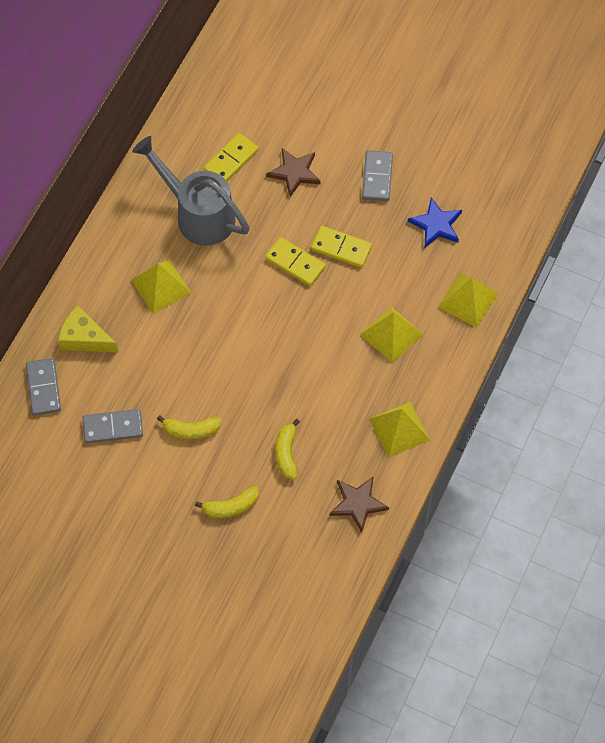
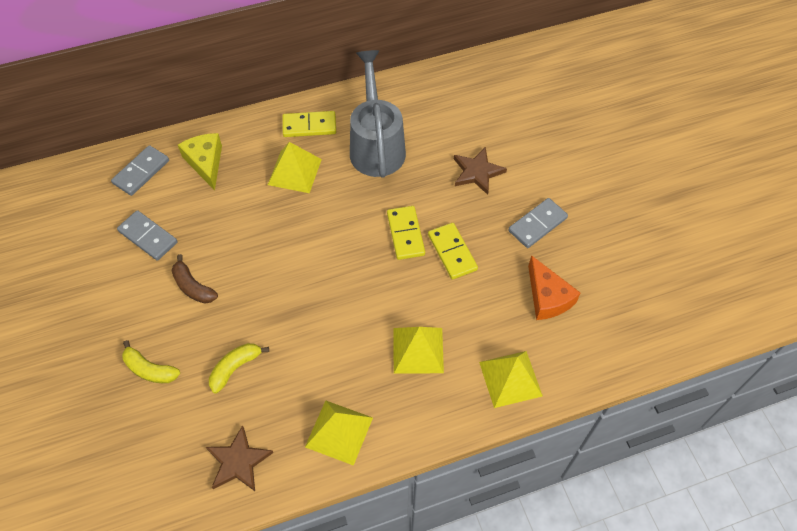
camera: 45 degrees right, 5 degrees down
yellow banana [157,415,221,439] -> brown banana [172,254,218,303]
yellow domino [204,133,259,181] -> yellow domino moved to [283,111,336,137]
blue star [408,198,462,247] -> orange cheese [528,255,580,320]

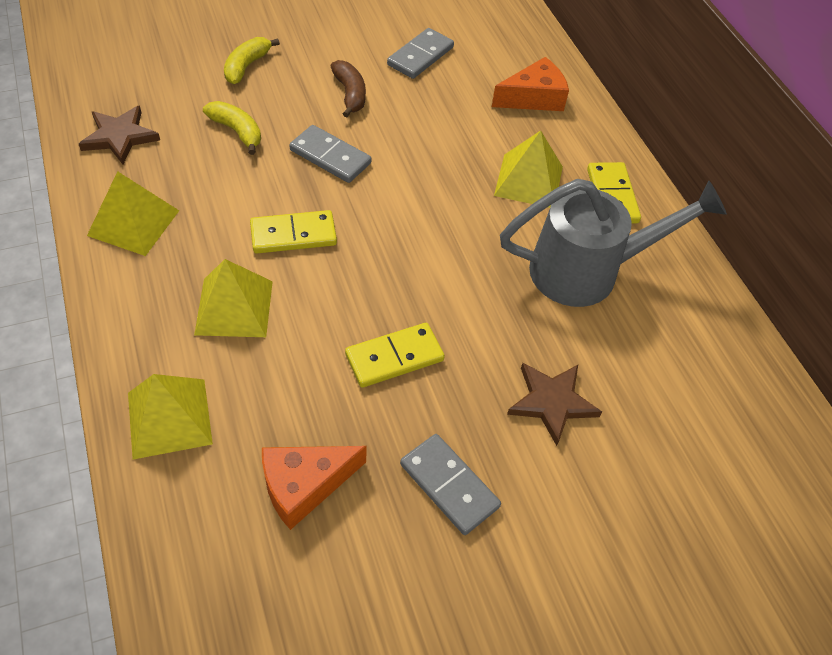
camera: 85 degrees right, 5 degrees down
grey domino [111,145,169,196] -> grey domino moved to [289,125,372,183]
brown banana [172,254,218,303] -> brown banana turned 120 degrees clockwise [331,60,366,117]
yellow cheese [178,133,222,190] -> orange cheese [492,57,569,111]
yellow domino [387,206,425,260] -> yellow domino moved to [250,210,337,254]

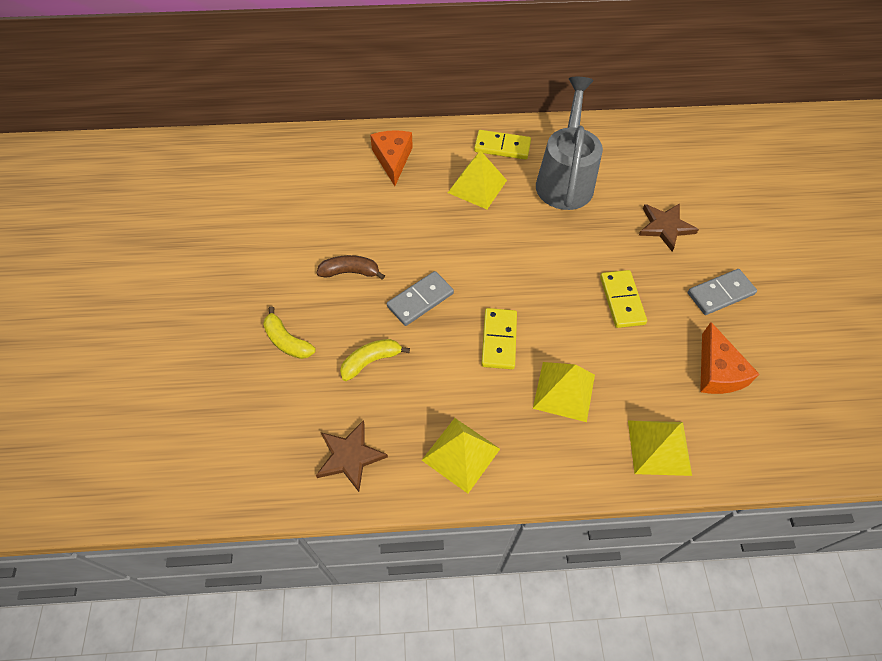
camera: 70 degrees left, 5 degrees up
grey domino [387,28,454,79] -> none

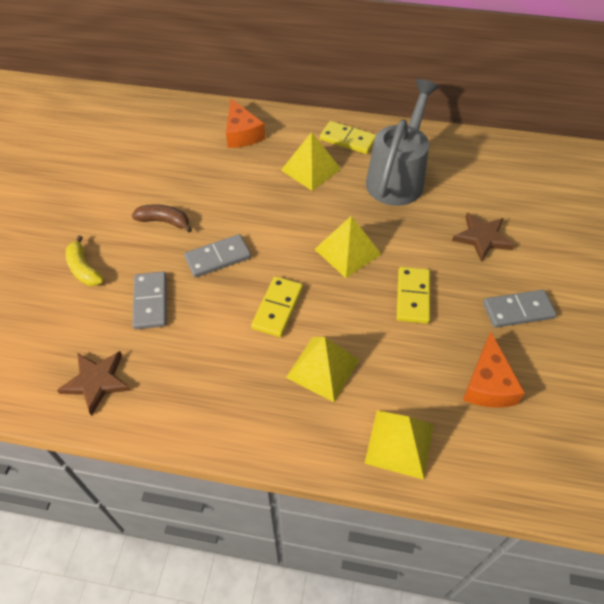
camera: 15 degrees right, 5 degrees down
yellow banana [340,339,410,381] -> grey domino [132,272,167,329]
orange cheese [370,130,413,186] -> orange cheese turned 150 degrees clockwise [226,99,265,148]
yellow pyramid [422,418,500,494] -> yellow pyramid moved to [315,216,381,278]

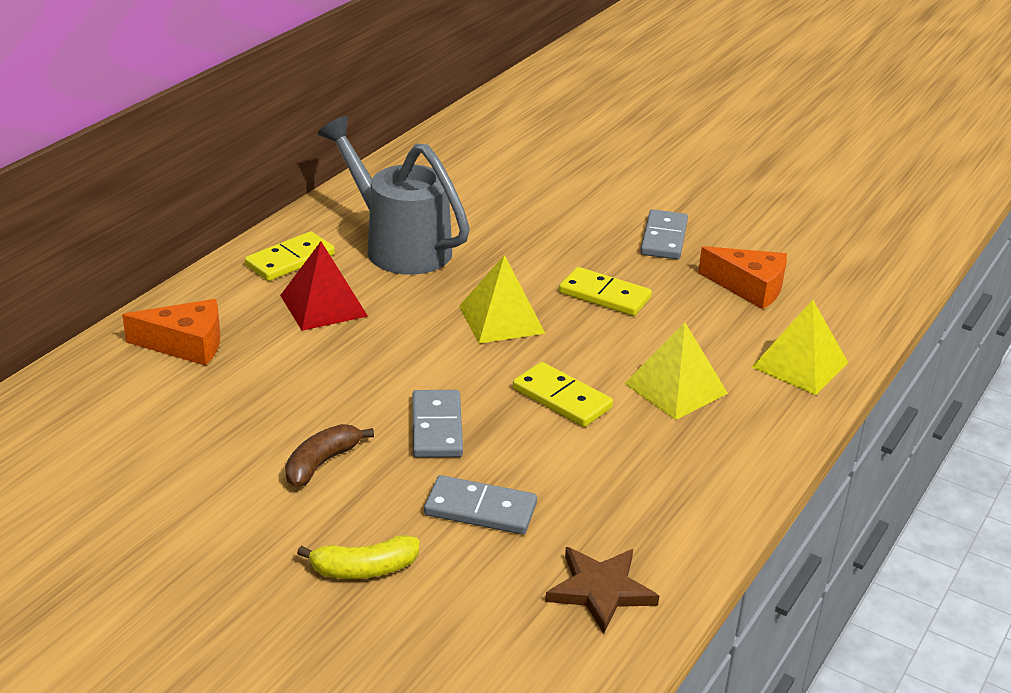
camera: 70 degrees left, 20 degrees down
yellow pyramid [281,132,341,191] -> red pyramid [280,242,368,331]
brown star [452,213,515,262] -> none

